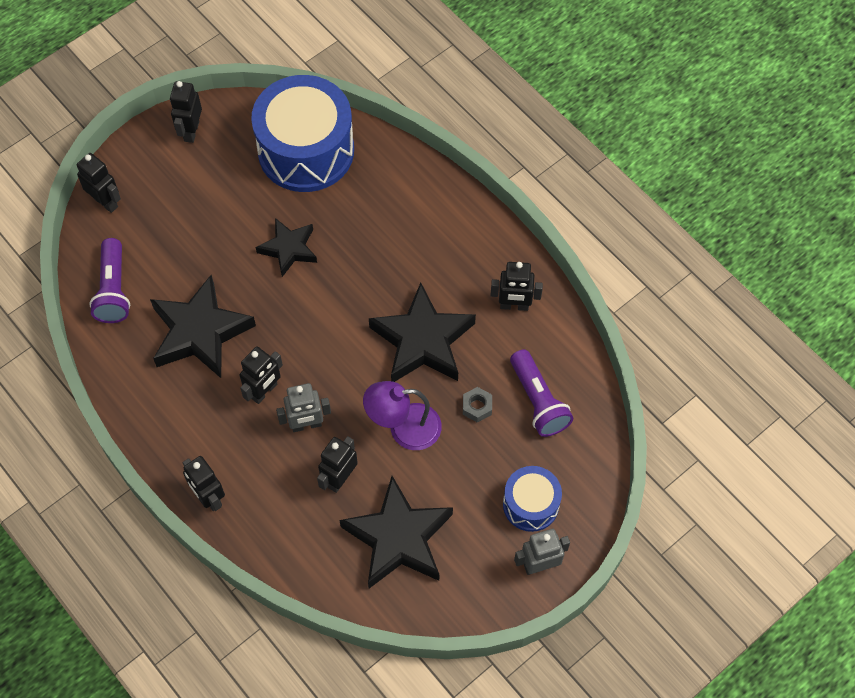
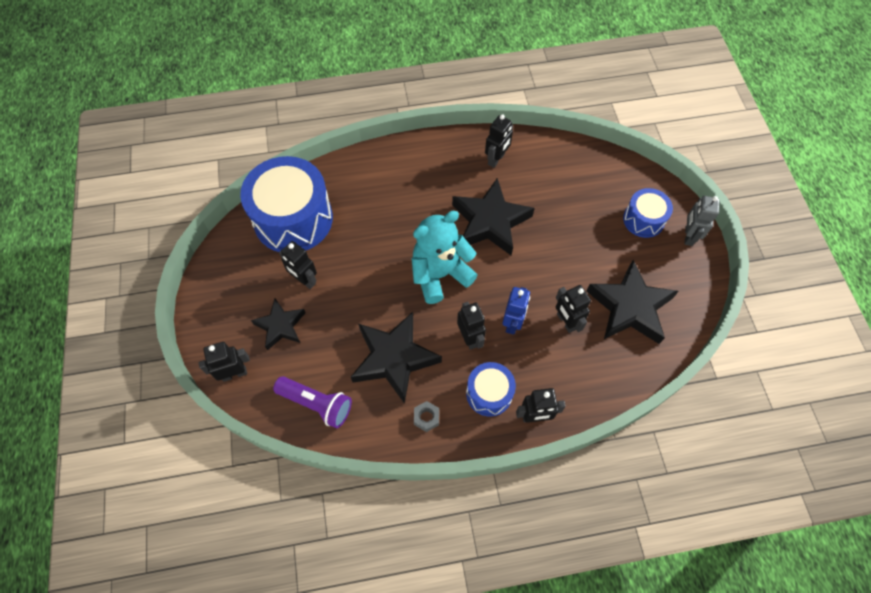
camera: 60 degrees left, 0 degrees up
black robot [170,81,202,143] -> black robot moved to [279,241,317,289]
black star [256,218,317,277] -> black star moved to [251,299,305,350]
grey robot [276,383,331,432] -> blue robot [502,287,530,335]
purple lamp [363,381,442,450] -> none
grey nut [463,387,492,423] -> grey nut moved to [414,401,439,432]
purple flashlight [510,349,573,437] -> none
none -> turquoise teddy bear [412,211,478,304]
none -> blue drum [466,362,516,417]

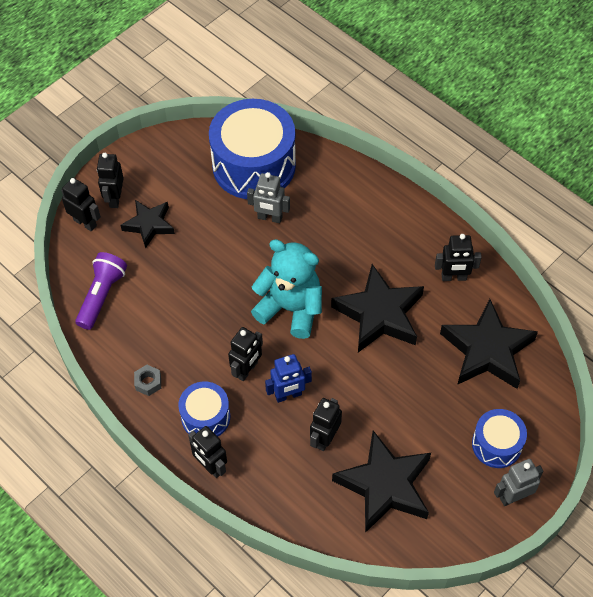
camera: 55 degrees right, 5 degrees down
purple flashlight [273,376,352,428] -> purple flashlight turned 150 degrees counterclockwise [75,252,127,330]
black robot [279,241,317,289] -> black robot moved to [97,153,124,208]
black star [351,312,442,404] -> black star moved to [440,299,538,389]
none -> grey robot [247,172,290,223]

